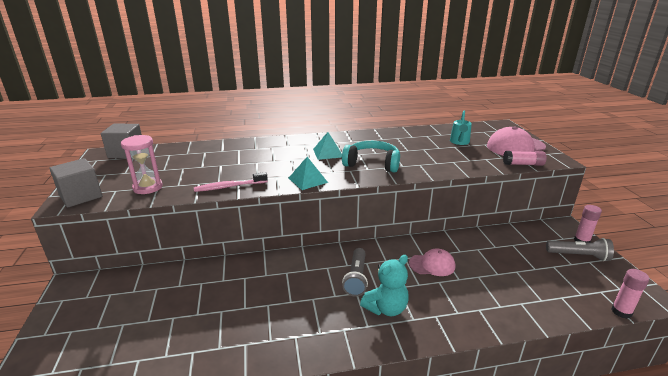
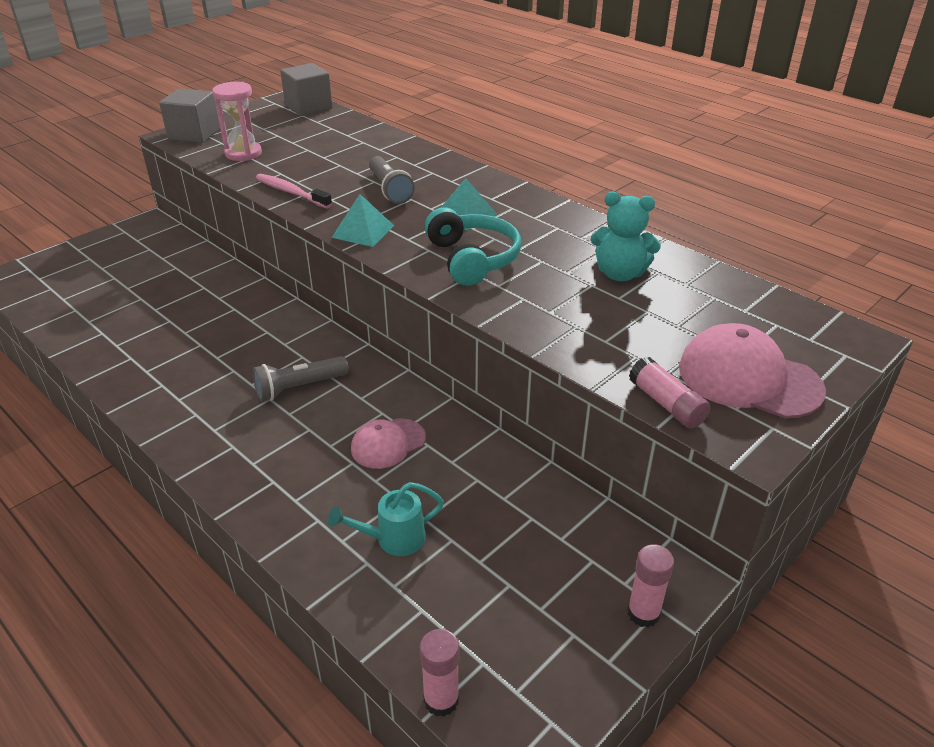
camera: 55 degrees right, 10 degrees up
turquoise teddy bear [360,255,409,316] -> turquoise teddy bear moved to [591,192,661,281]
pink cap [409,248,455,276] -> pink cap turned 90 degrees clockwise [351,419,426,469]
turquoise watering can [450,111,472,145] -> turquoise watering can moved to [328,482,444,556]
grey flashlight [546,238,614,261] -> grey flashlight moved to [369,156,415,204]

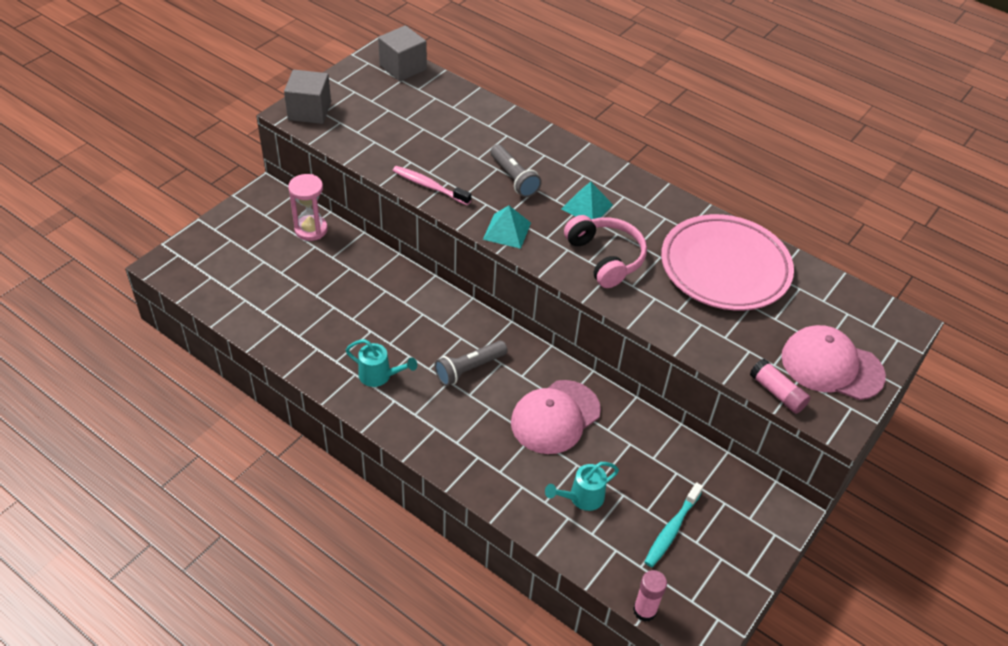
camera: 10 degrees left, 10 degrees up
pink hourglass [212,82,262,161] -> pink hourglass moved to [288,174,328,241]
pink cap [351,419,426,469] -> pink cap [511,380,601,454], size x1.61
turquoise headphones [424,207,521,286] -> pink headphones [564,215,647,288]
turquoise teddy bear [591,192,661,281] -> pink plate [661,214,794,311]
pink glue stick [627,544,674,627] -> none
none -> turquoise watering can [346,339,417,387]
none -> turquoise toothbrush [644,482,703,567]

